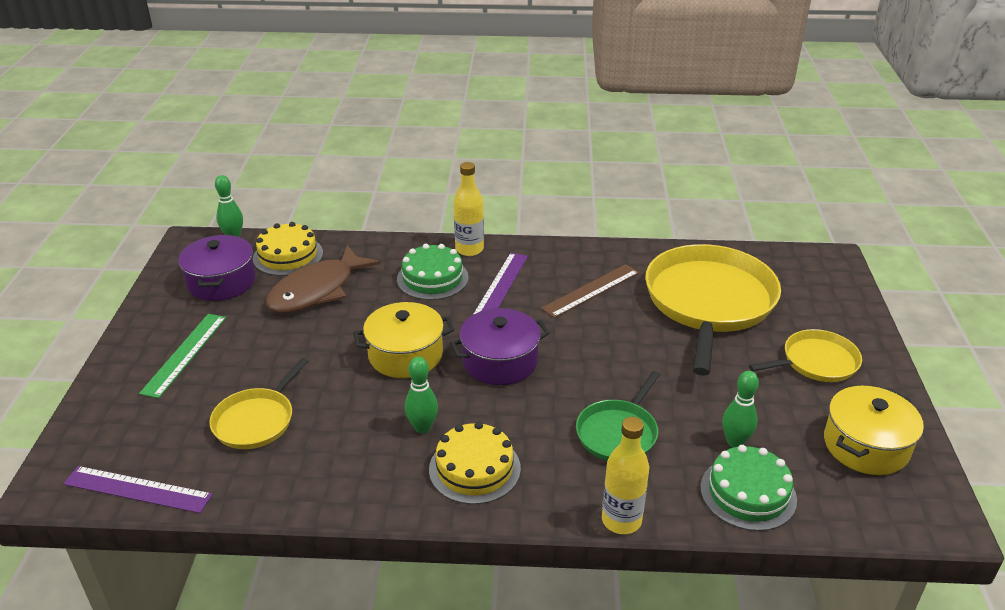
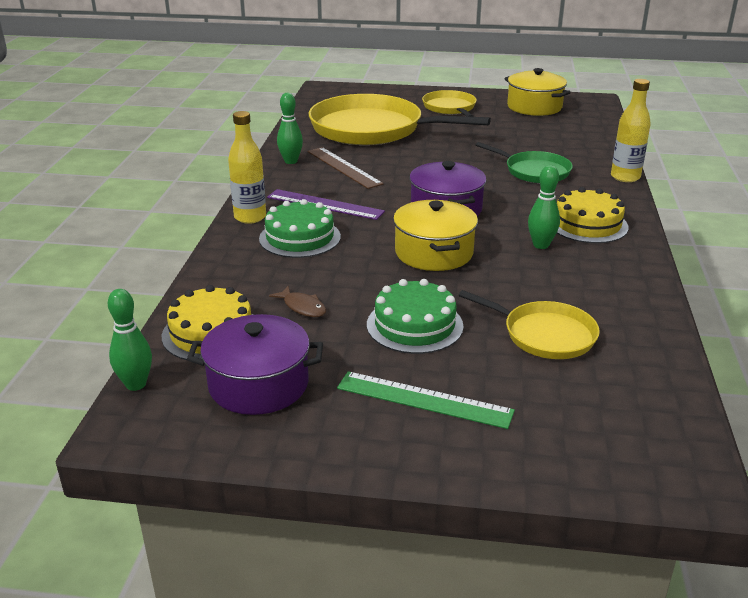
camera: 85 degrees left, 5 degrees down
purple ruler [63,466,213,513] -> none
brown fish [266,245,381,313] -> brown fish [269,286,326,317], size x0.42
green cake [700,445,797,531] -> green cake moved to [367,279,464,354]
green bowling pin [722,371,759,448] -> green bowling pin moved to [277,93,303,164]

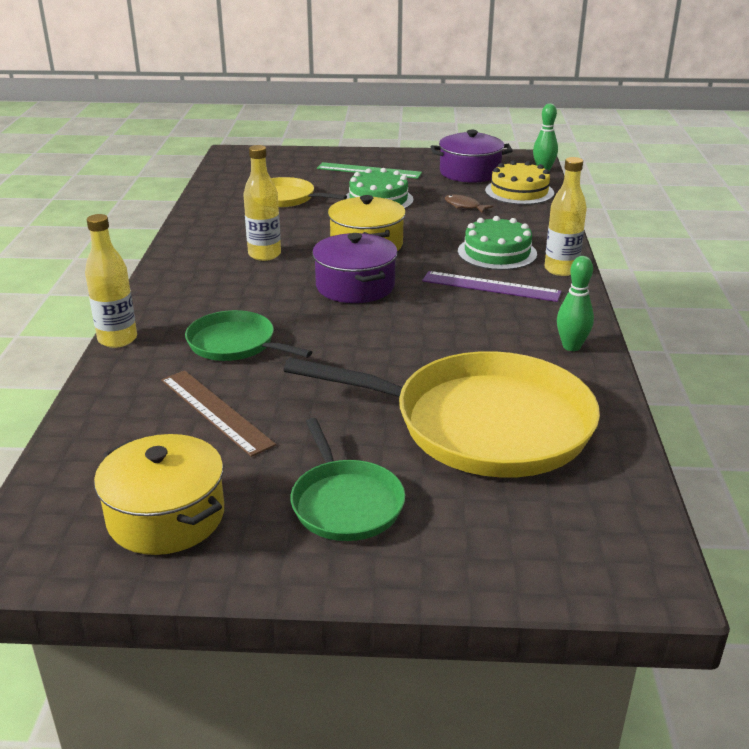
camera: 175 degrees right, 0 degrees up
brown ruler [308,147,384,189] -> brown ruler moved to [161,370,276,457]
yellow pan [422,90,477,117] -> green pan [291,418,405,541]
green bowling pin [528,165,560,249] -> yellow bottle [243,145,281,261]
yellow cake [557,187,629,243] -> none

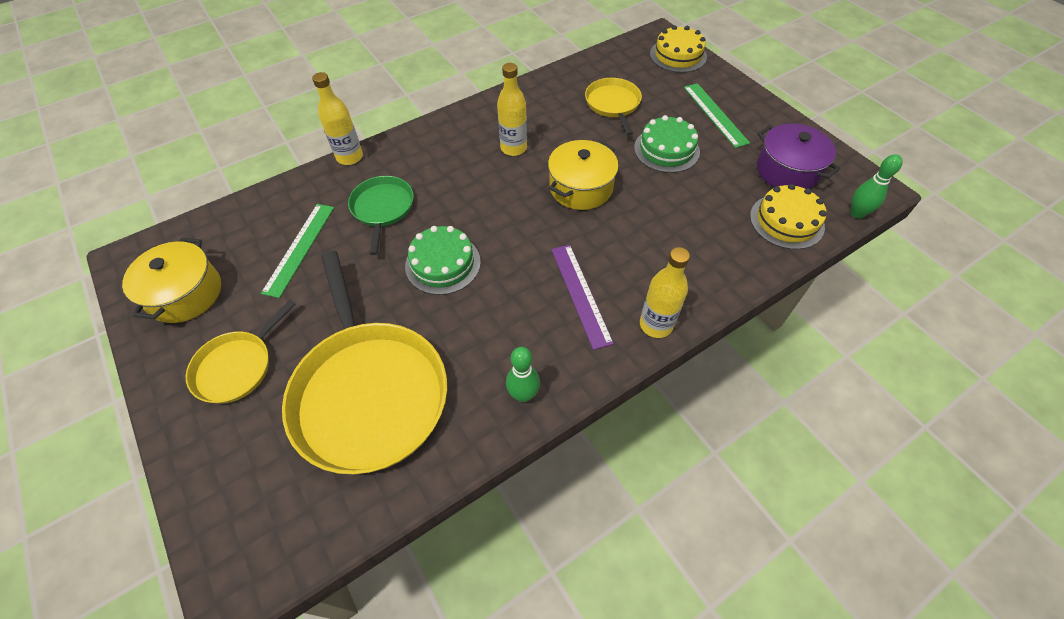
camera: 55 degrees right, 25 degrees up
brown ruler [161,370,276,457] -> green ruler [261,204,334,298]
green pan [291,418,405,541] -> yellow pan [186,300,296,404]
purple pot [312,233,398,303] -> none
brown fish [445,194,493,213] -> none
green cake [458,216,537,270] -> green cake moved to [405,226,481,295]
none -> yellow cake [650,25,707,73]

